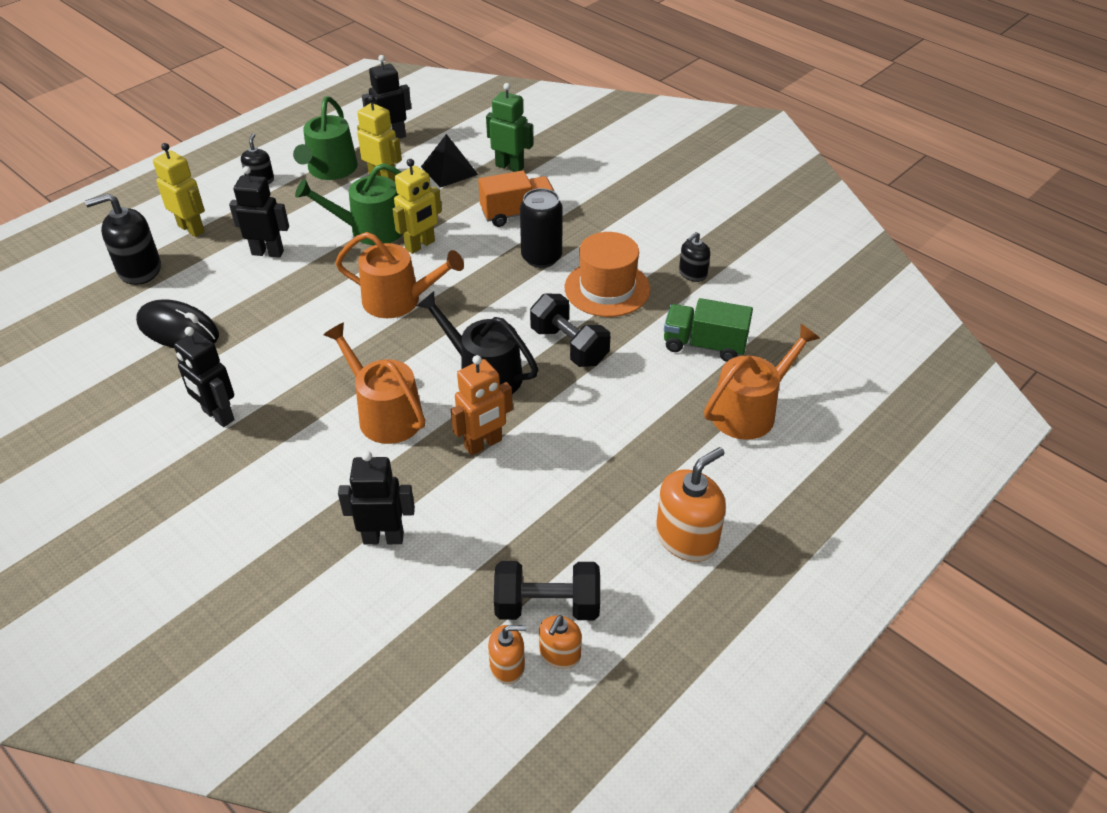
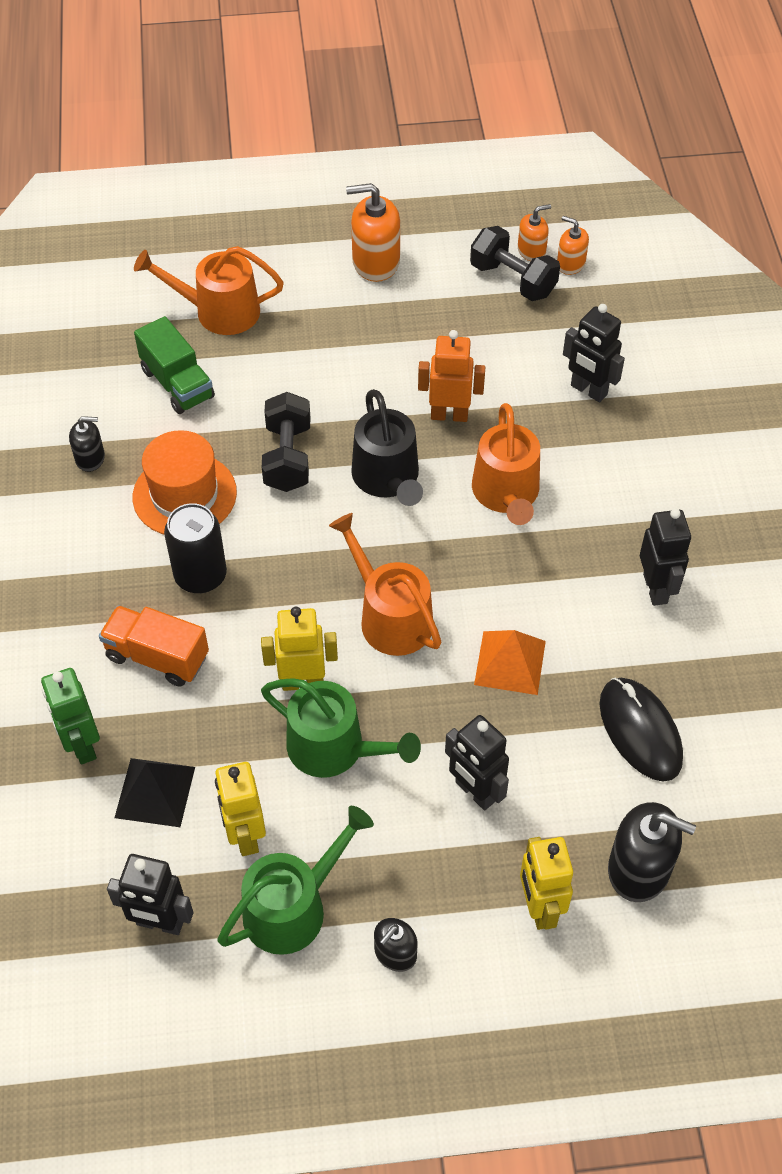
camera: 140 degrees left, 10 degrees up
none -> orange pyramid [474,630,546,695]

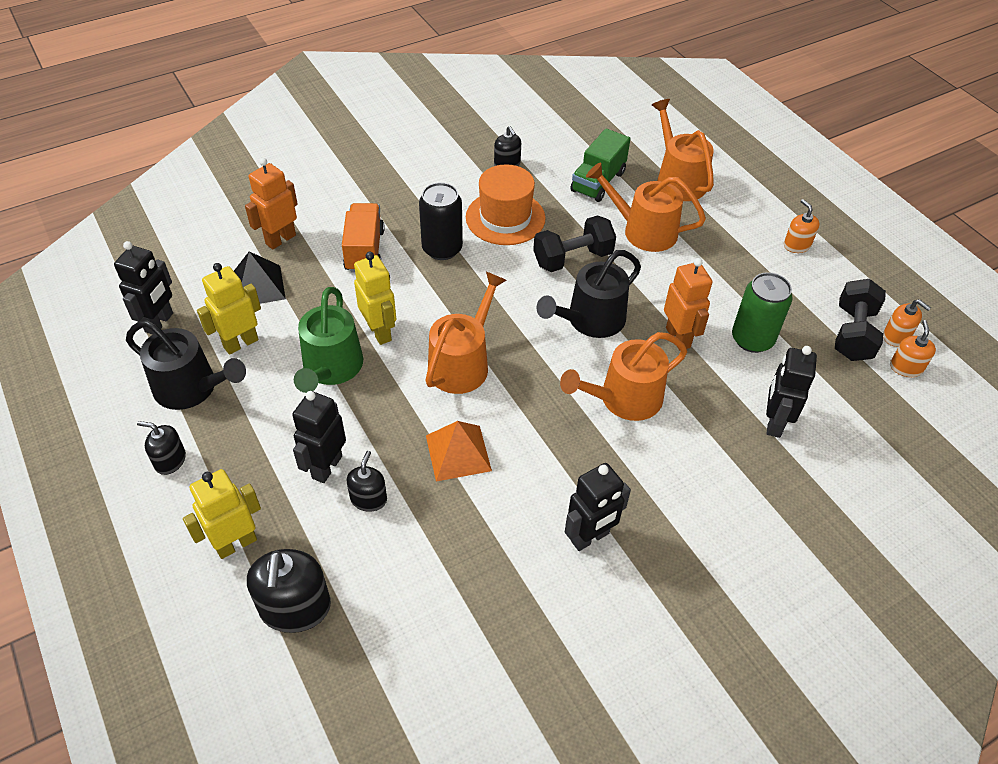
camera: 65 degrees right, 5 degrees down
green robot [41,668,100,764] -> orange robot [245,158,298,249]
black robot [107,854,193,935] -> black robot turned 150 degrees counterclockwise [114,241,173,335]
green watering can [218,806,374,955] -> black watering can [126,320,246,410]
orange soap dispenser [346,183,400,282] -> orange soap dispenser [784,199,819,253], size x0.57
black mouse [600,678,683,782] -> none
none -> black soap dispenser [347,451,387,512]
none -> orange watering can [586,162,706,252]
none -> green can [732,272,793,353]

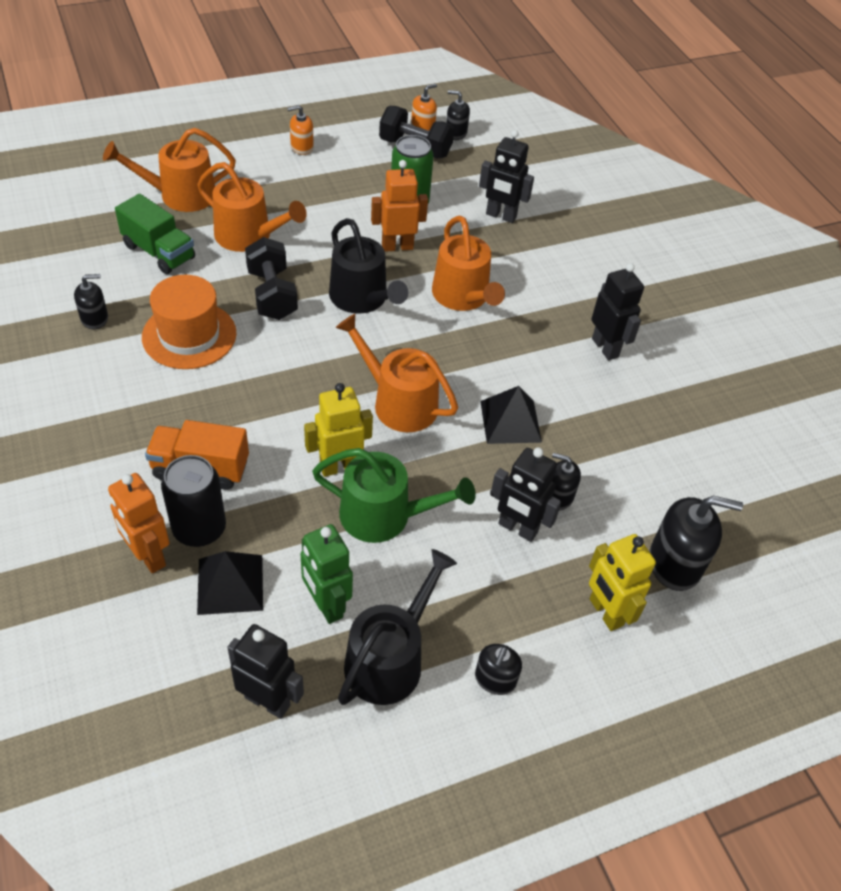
camera: 85 degrees left, 0 degrees up
yellow robot [197,263,261,355] -> green robot [301,524,353,624]
black can [419,182,463,260] -> black can moved to [161,455,226,547]
orange pyramid [426,421,492,482] -> black pyramid [480,386,542,444]
orange watering can [586,162,706,252] -> orange watering can turned 90 degrees counterclockwise [197,162,307,252]
orange soap dispenser [890,320,936,377] -> black soap dispenser [446,90,470,140]

